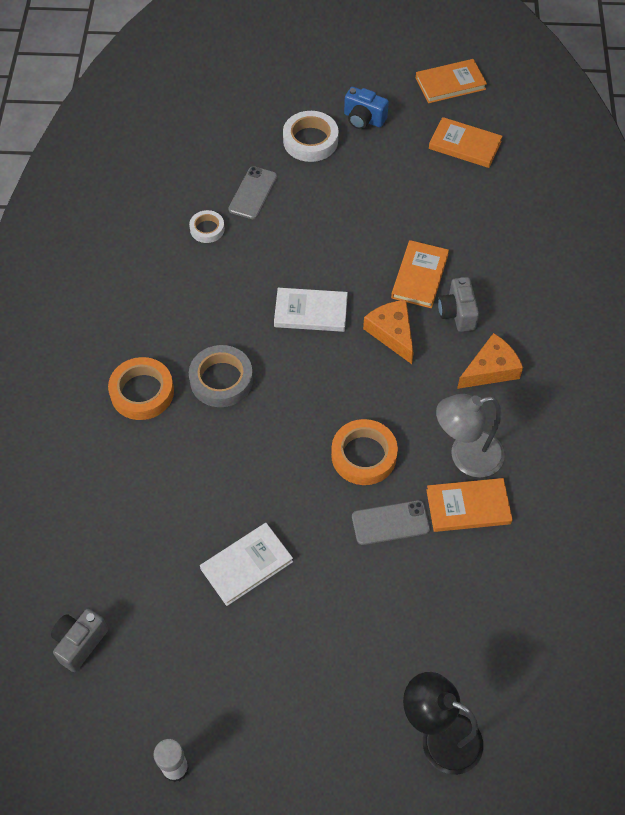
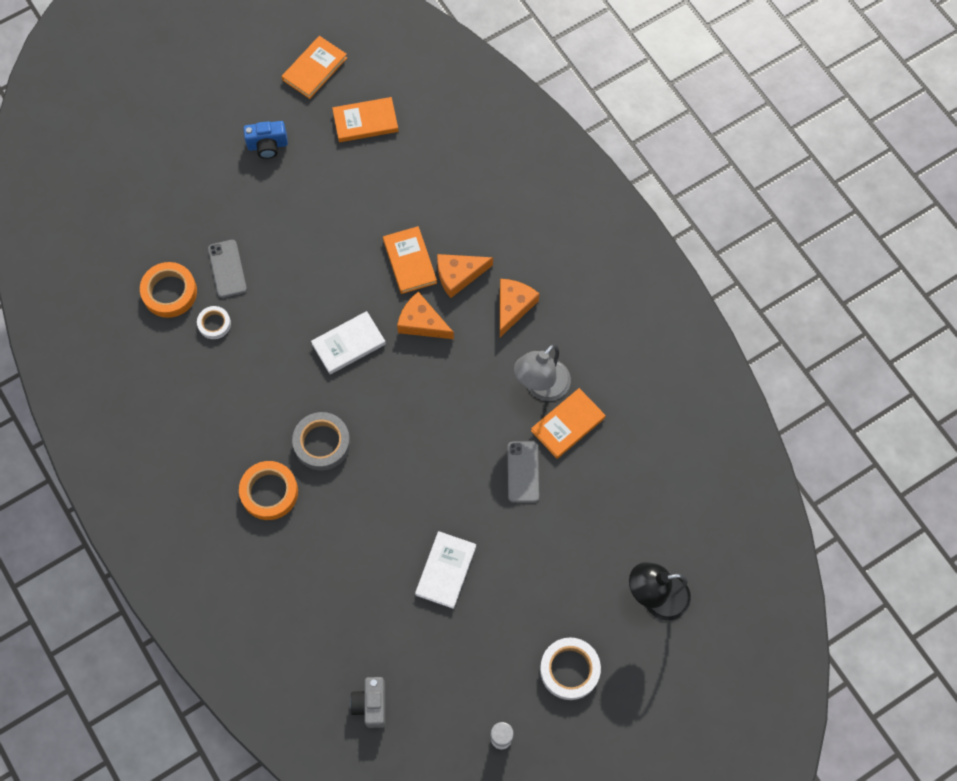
camera: 35 degrees left, 10 degrees up
white tape [283,111,339,162] -> white tape moved to [540,637,601,700]
orange tape [331,419,398,485] -> orange tape moved to [140,262,197,318]
grey phone [352,500,430,545] -> grey phone turned 45 degrees counterclockwise [507,441,539,503]
grey camera [438,277,479,332] -> orange cheese [437,254,493,298]

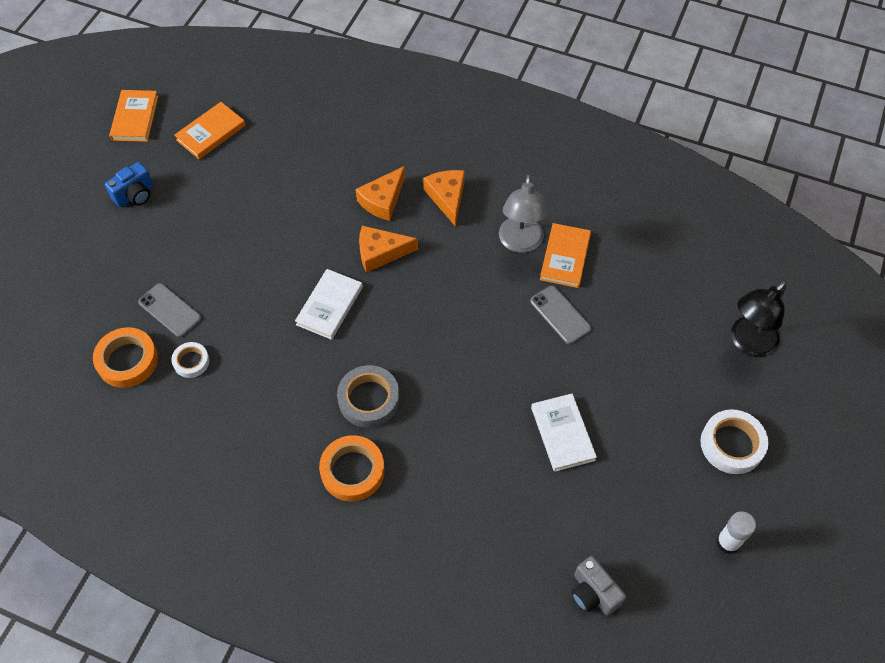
camera: 35 degrees left, 10 degrees down
orange book [383,226,437,294] -> none

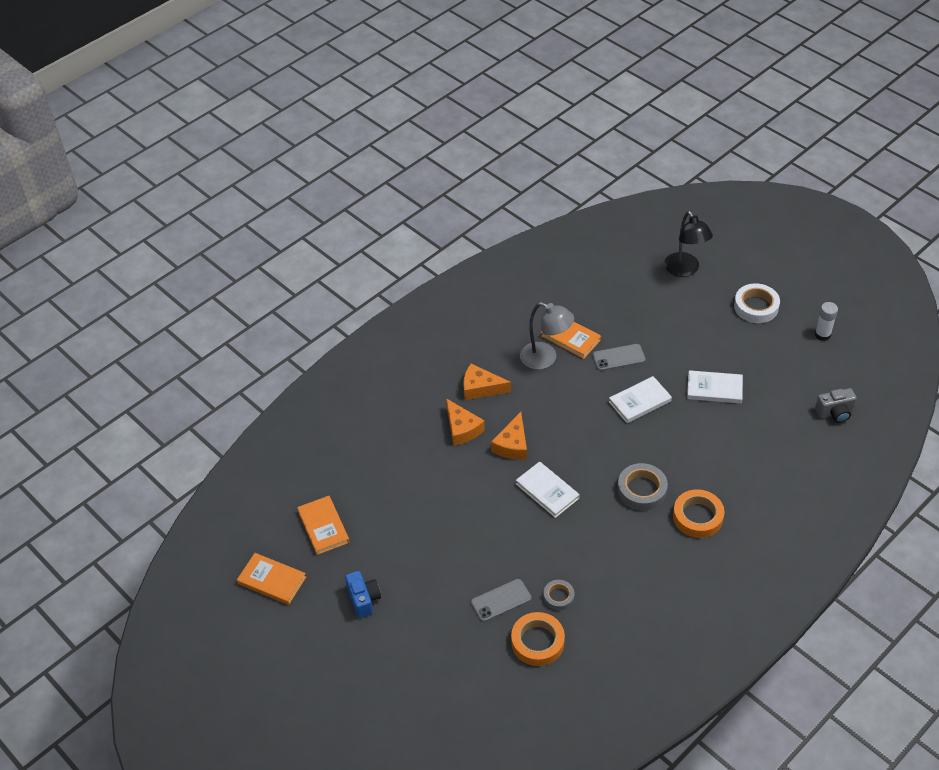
camera: 65 degrees left, 10 degrees down
white tape [171,342,209,378] -> grey tape [543,580,574,610]
none -> white book [609,376,672,423]

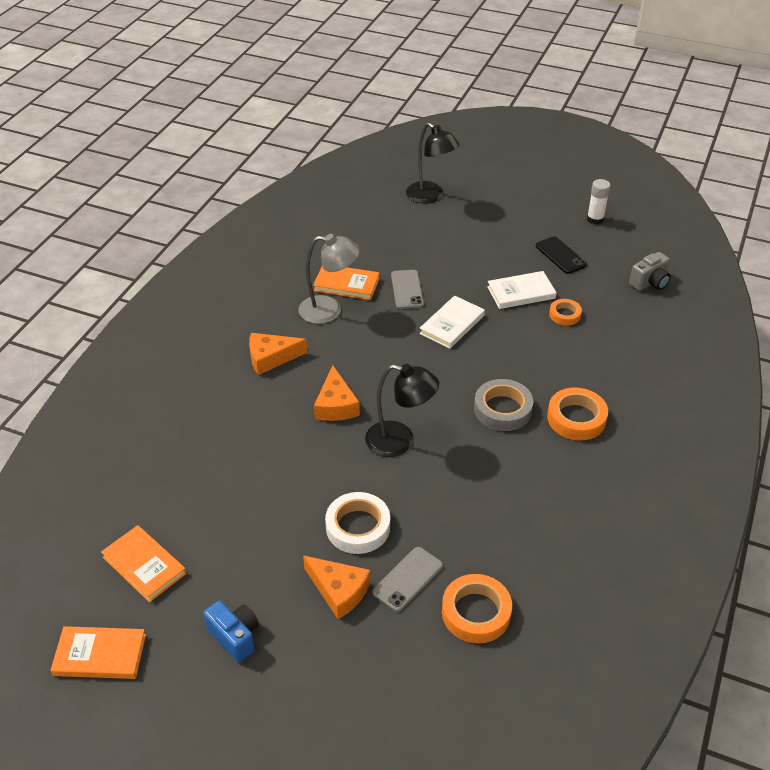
camera: 25 degrees left, 5 degrees down
orange cheese [446,398,485,446] -> orange cheese moved to [303,555,370,619]
white book [516,461,580,518] -> black lamp [365,364,439,457]
grey tape [543,580,574,610] -> none
grey phone [592,344,646,371] -> grey phone turned 60 degrees counterclockwise [391,270,424,309]
white tape [734,283,780,323] -> white tape moved to [325,492,390,554]
none -> black phone [536,236,587,274]
none -> orange tape [549,299,582,325]

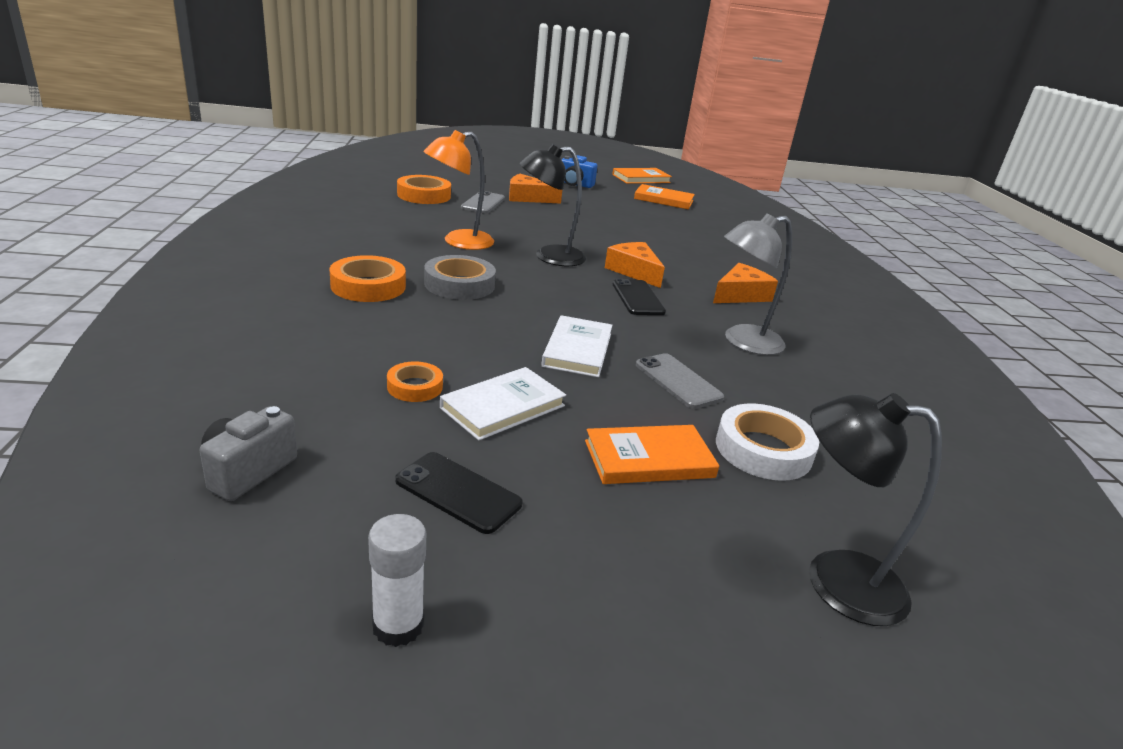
camera: 150 degrees right, 15 degrees down
orange book [313,266,380,300] -> orange book moved to [585,425,719,484]
white tape [325,492,390,554] -> white tape moved to [716,403,819,481]
none -> orange lamp [423,130,494,250]
none -> black phone [613,279,666,315]

